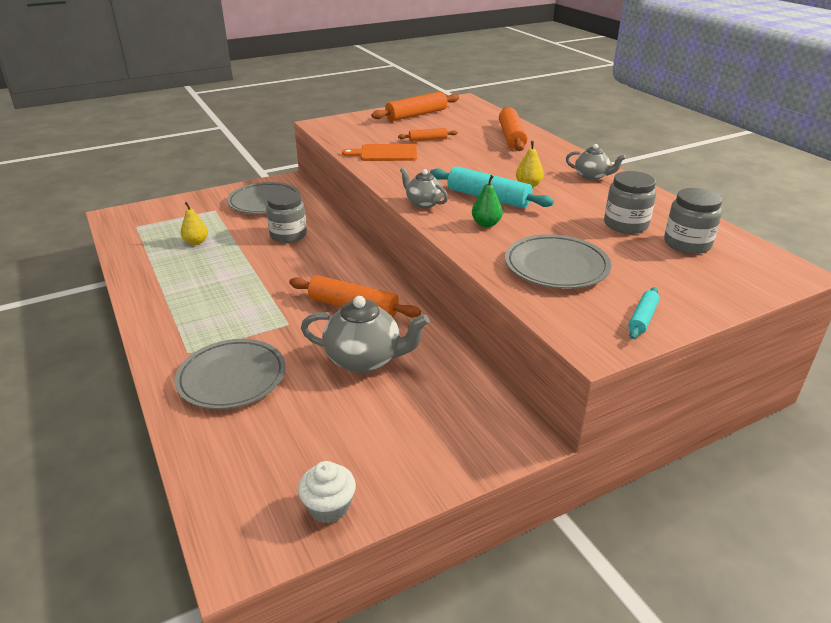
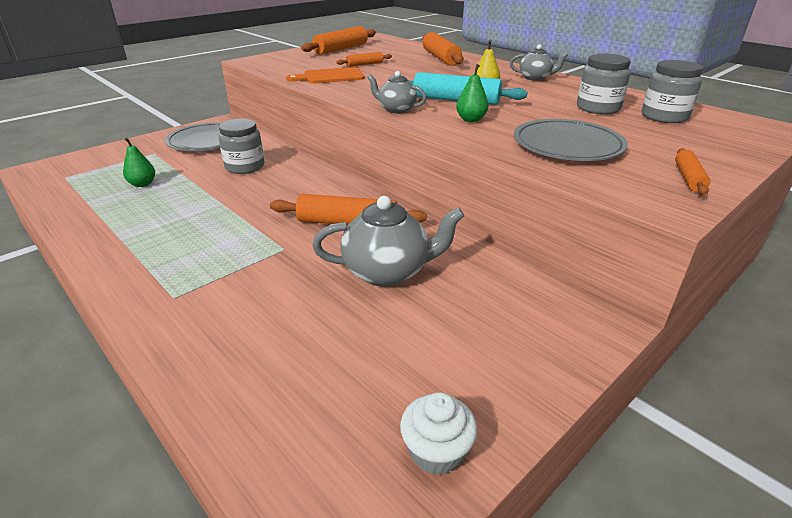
camera: 15 degrees left, 0 degrees up
grey plate [175,339,286,409] -> none
yellow pear [181,202,208,245] -> green pear [123,138,155,187]
turquoise rolling pin [628,287,660,339] -> orange rolling pin [675,148,710,195]

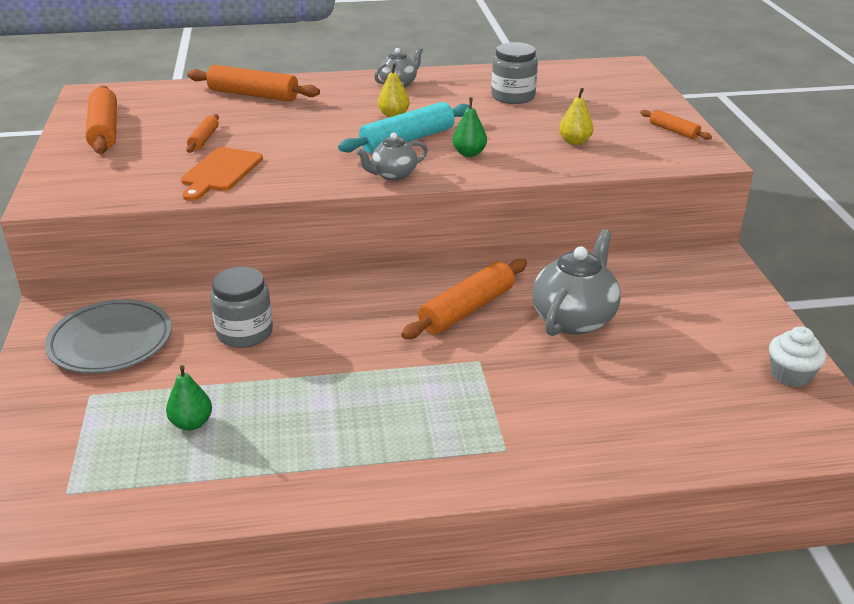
camera: 55 degrees left, 0 degrees up
grey plate [514,119,628,161] -> yellow pear [559,88,593,145]
grey jar [642,60,703,123] -> none

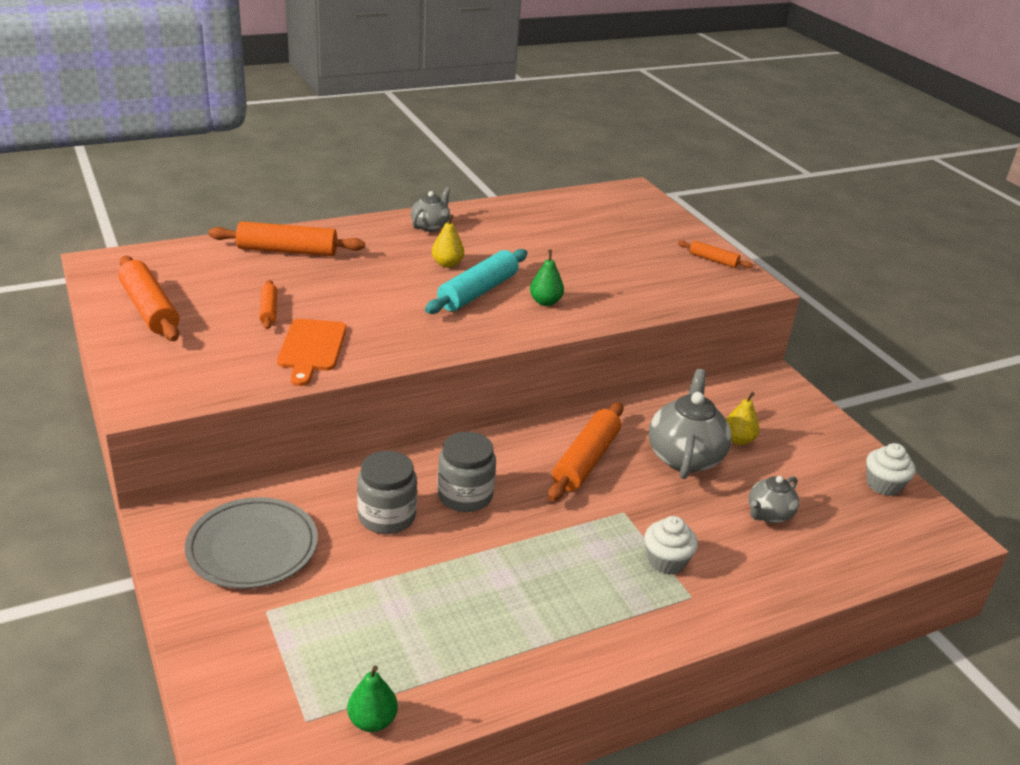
camera: 20 degrees left, 0 degrees up
green pear [166,365,212,431] -> green pear moved to [347,666,398,732]
grey teapot [356,133,428,181] -> grey teapot moved to [749,476,799,523]
grey jar [491,42,538,104] -> grey jar moved to [438,432,496,512]
yellow pear [559,88,593,145] -> yellow pear moved to [726,392,759,445]
none -> white cupcake [644,516,698,575]

